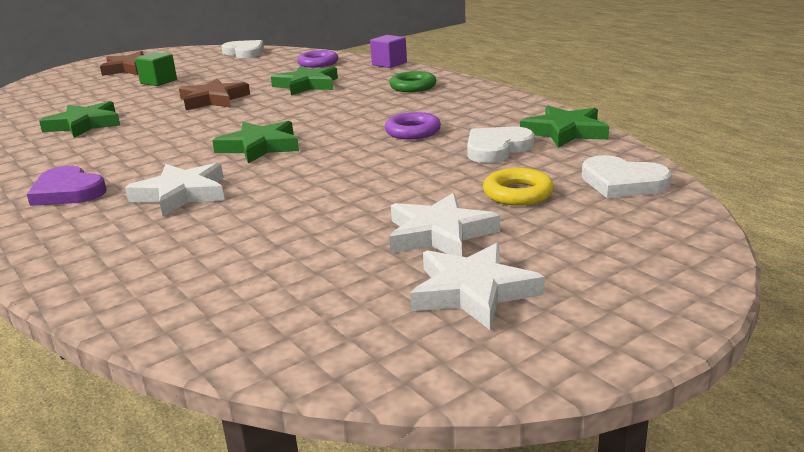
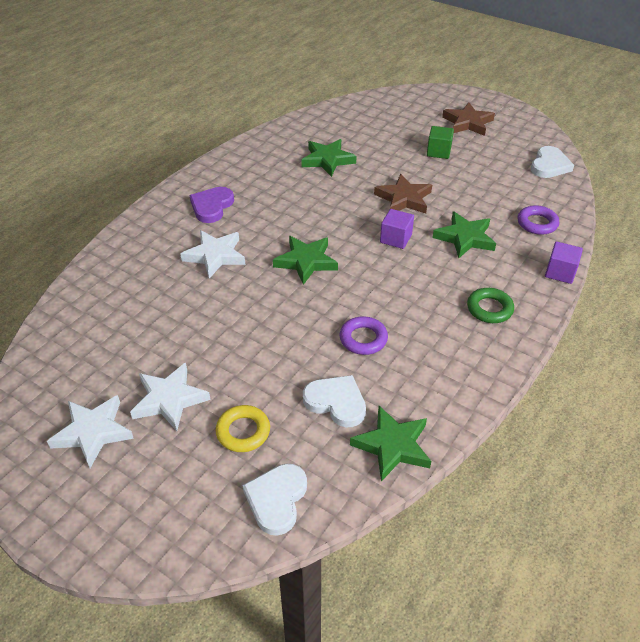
camera: 70 degrees right, 20 degrees up
none -> purple cube [380,209,414,249]

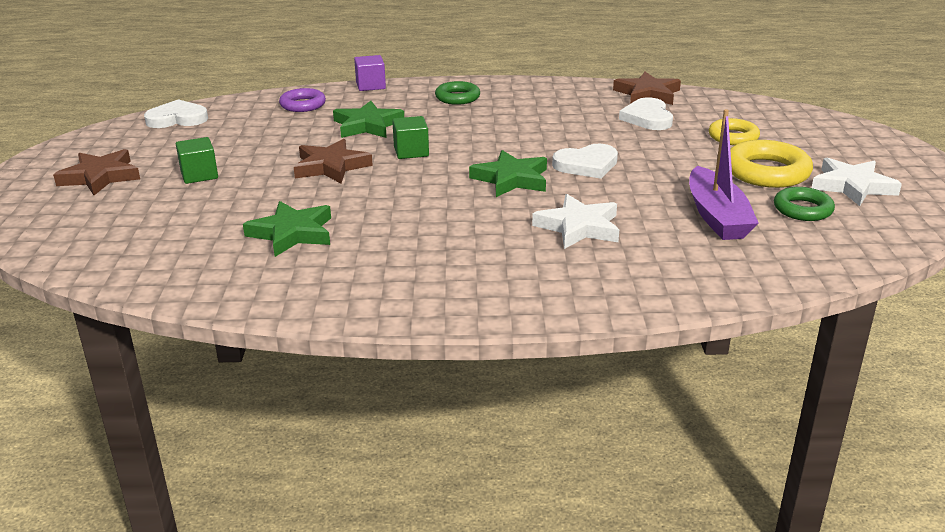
camera: 125 degrees left, 15 degrees down
white star [130,362,211,431] -> yellow ring [730,140,813,188]
purple heart [189,187,234,223] -> none
white heart [242,464,307,536] -> white heart moved to [552,144,618,179]
purple ring [339,316,388,355] -> none
green star [350,406,431,481] -> brown star [613,72,681,105]
purple cube [380,209,414,249] -> green cube [392,116,429,159]
none -> purple boat [689,109,759,240]
none -> green ring [774,187,835,221]

